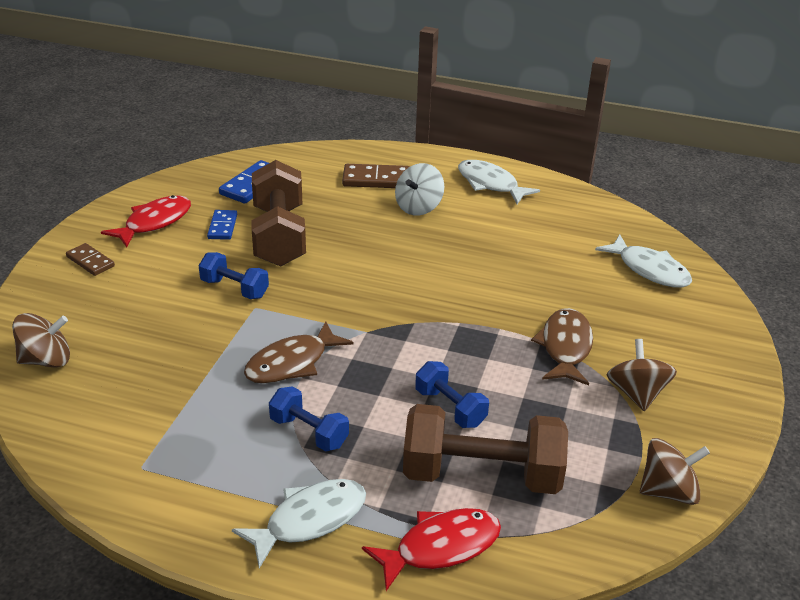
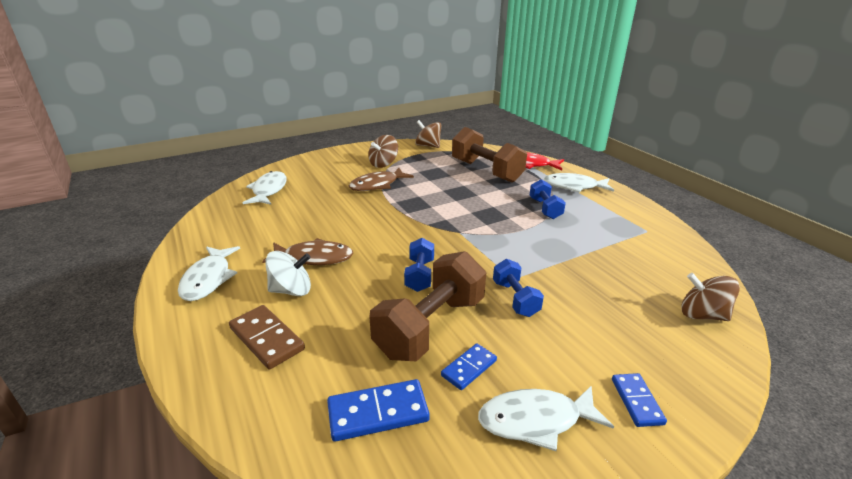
camera: 135 degrees left, 5 degrees down
brown domino [66,243,115,276] -> blue domino [612,373,667,427]
red fish [101,195,191,247] -> white fish [478,386,614,451]
brown fish [244,321,353,384] -> brown fish moved to [262,238,353,265]
blue dumbbell [415,361,489,428] -> blue dumbbell moved to [404,238,434,292]

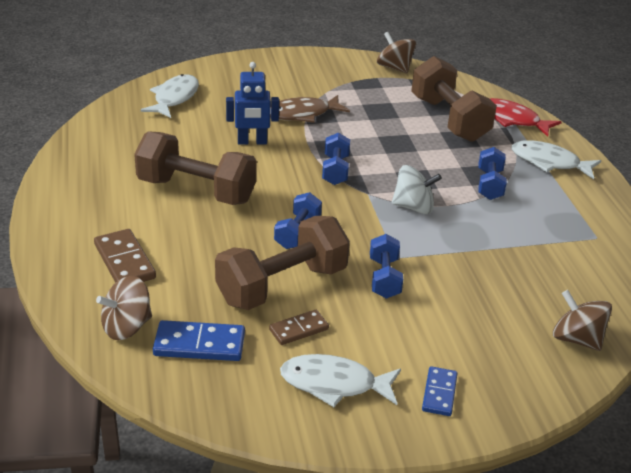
camera: 15 degrees right, 5 degrees up
white fish [178,246,240,301] -> none
brown fish [262,238,353,265] -> brown dumbbell [134,131,257,205]
white spinning top [265,251,311,296] -> white spinning top moved to [392,165,442,214]
brown spinning top [368,135,398,168] -> brown spinning top moved to [96,276,152,340]
blue domino [441,343,497,390] -> brown domino [269,310,329,345]
none -> blue robot [226,62,279,145]
none -> blue dumbbell [322,133,350,185]

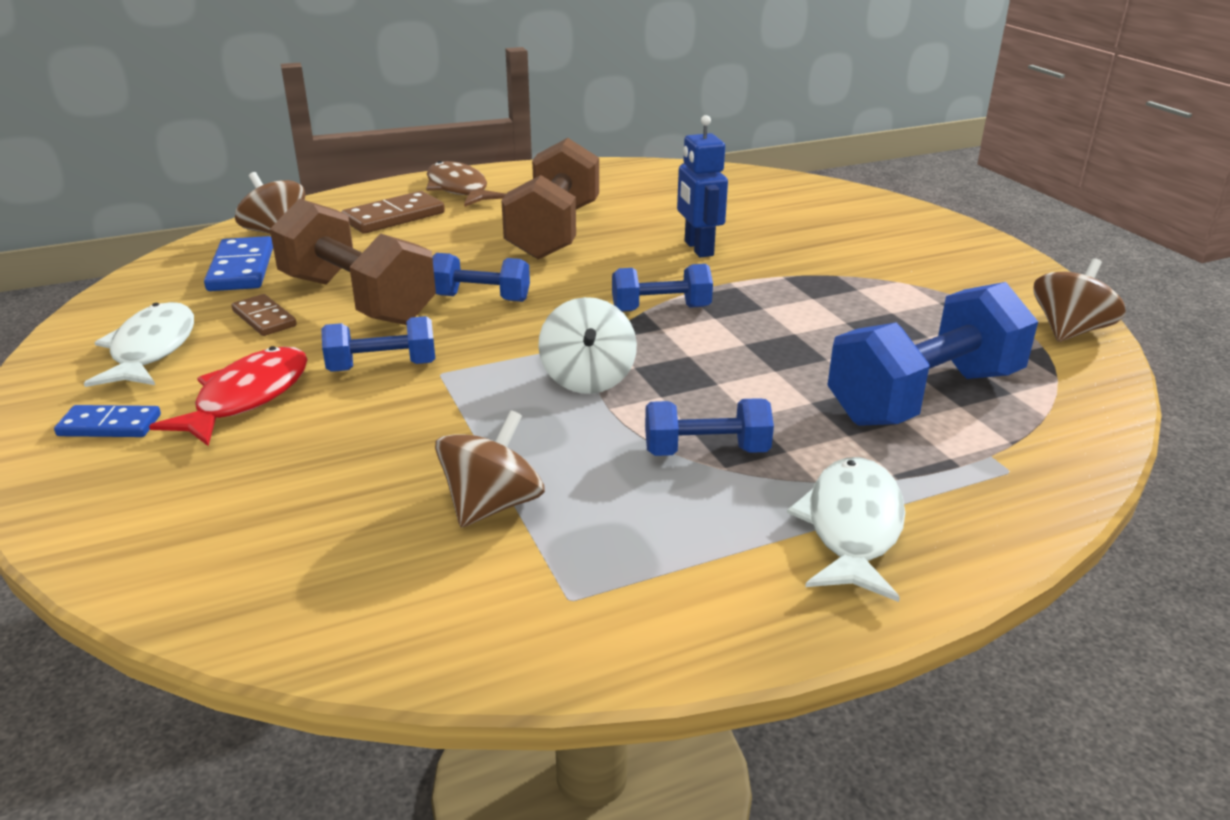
camera: 80 degrees right, 5 degrees down
white fish [140,74,199,118] -> none
brown fish [270,95,350,123] -> brown fish moved to [426,161,506,207]
brown dumbbell [411,56,497,142] -> blue dumbbell [828,282,1038,426]
red fish [490,98,561,137] -> red fish moved to [149,346,308,446]
brown spinning top [553,290,612,351] -> brown spinning top moved to [435,410,545,527]

